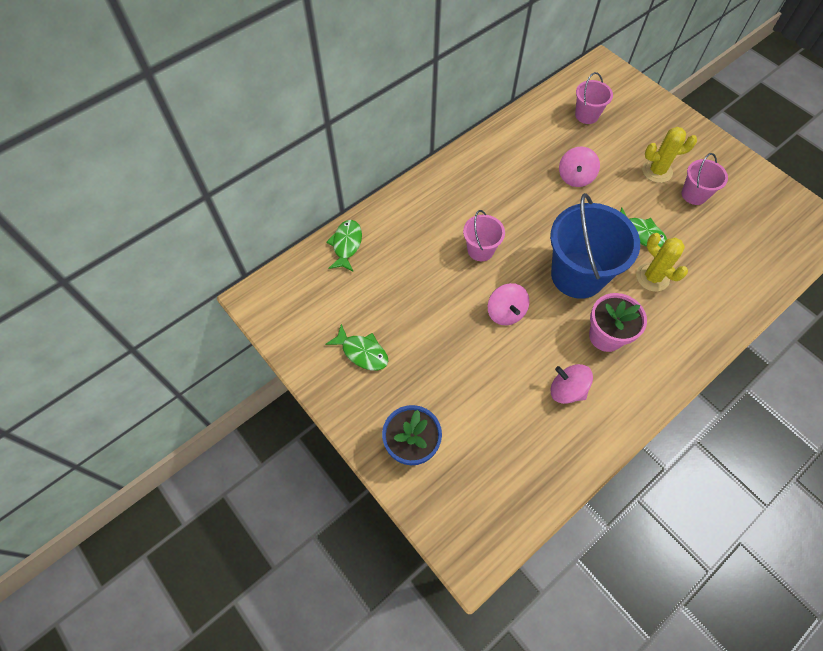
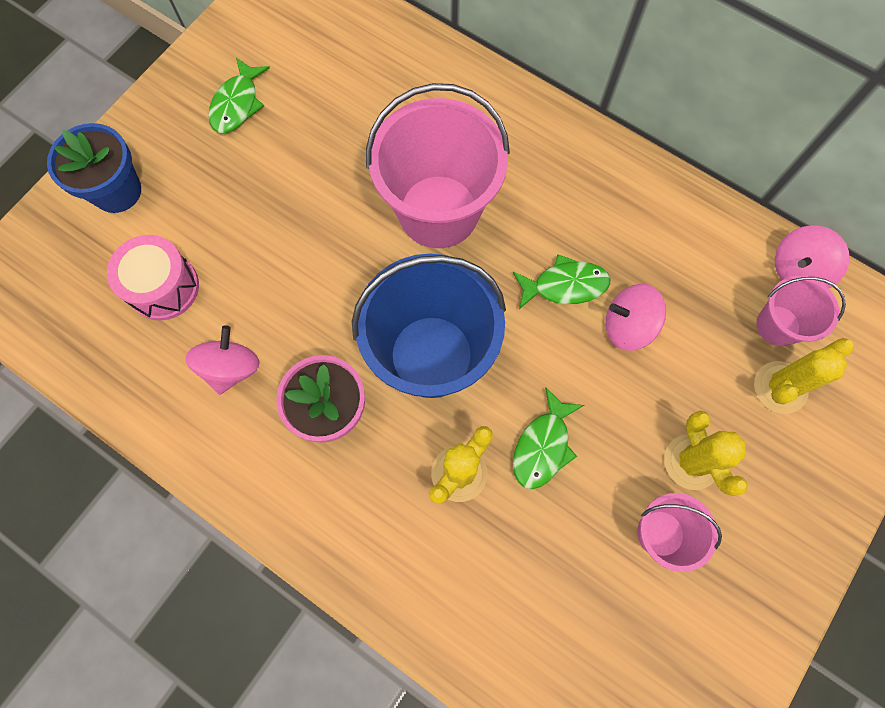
camera: 75 degrees right, 10 degrees up
green fish [326,220,362,272] -> green fish moved to [513,254,611,309]
pink bucket [463,210,505,261] -> pink bucket [366,83,510,248], size x1.97
pink spinning top [488,283,529,325] -> pink spinning top moved to [775,225,850,289]
none -> pink drum [107,235,199,321]
none -> yellow cactus [754,338,854,414]

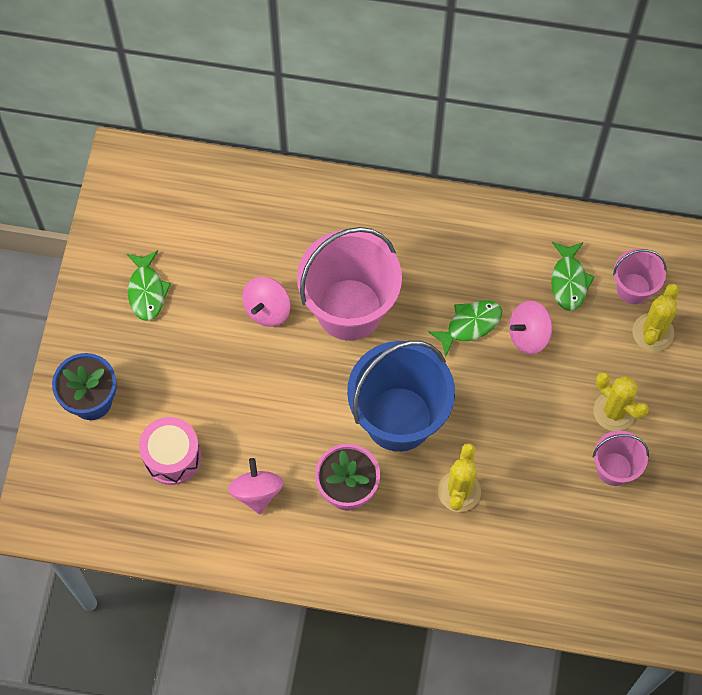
camera: 25 degrees left, 5 degrees down
green fish [513,387,584,489] -> green fish moved to [551,242,595,311]
pink spinning top [775,225,850,289] -> pink spinning top moved to [242,277,290,327]

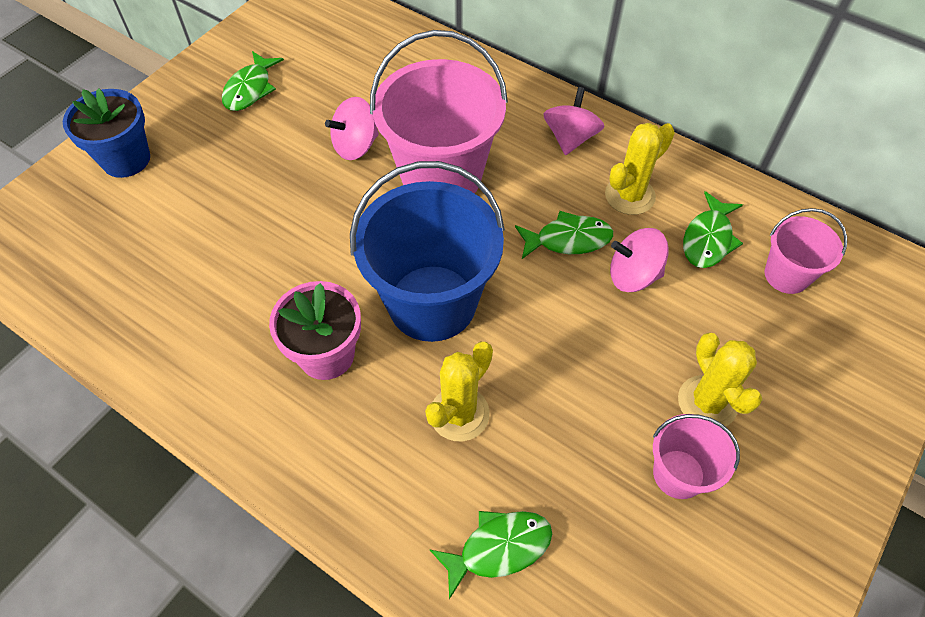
camera: 25 degrees right, 10 degrees down
pink drum [139,417,201,485] -> none
pink spinning top [228,458,283,514] -> pink spinning top moved to [543,87,604,155]
yellow cactus [633,284,679,352] -> yellow cactus moved to [605,123,675,215]
none -> green fish [429,511,552,599]

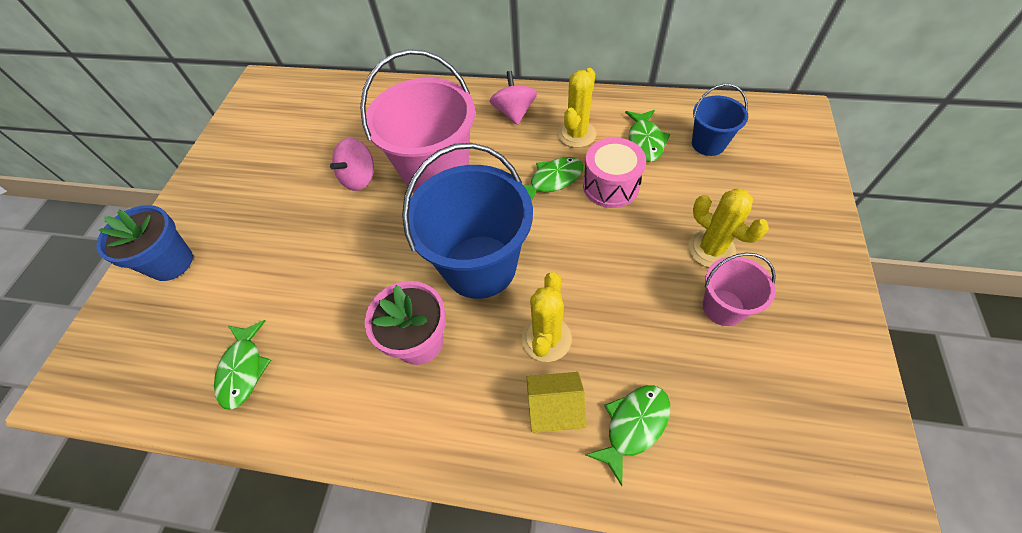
camera: 20 degrees left, 0 degrees up
green fish [222,51,284,111] -> green fish moved to [214,320,271,410]
pink spinning top [610,228,669,292] -> pink drum [583,138,646,208]
pink bucket [765,208,847,294] -> blue bucket [692,84,748,156]
none -> yellow house [526,372,587,433]

